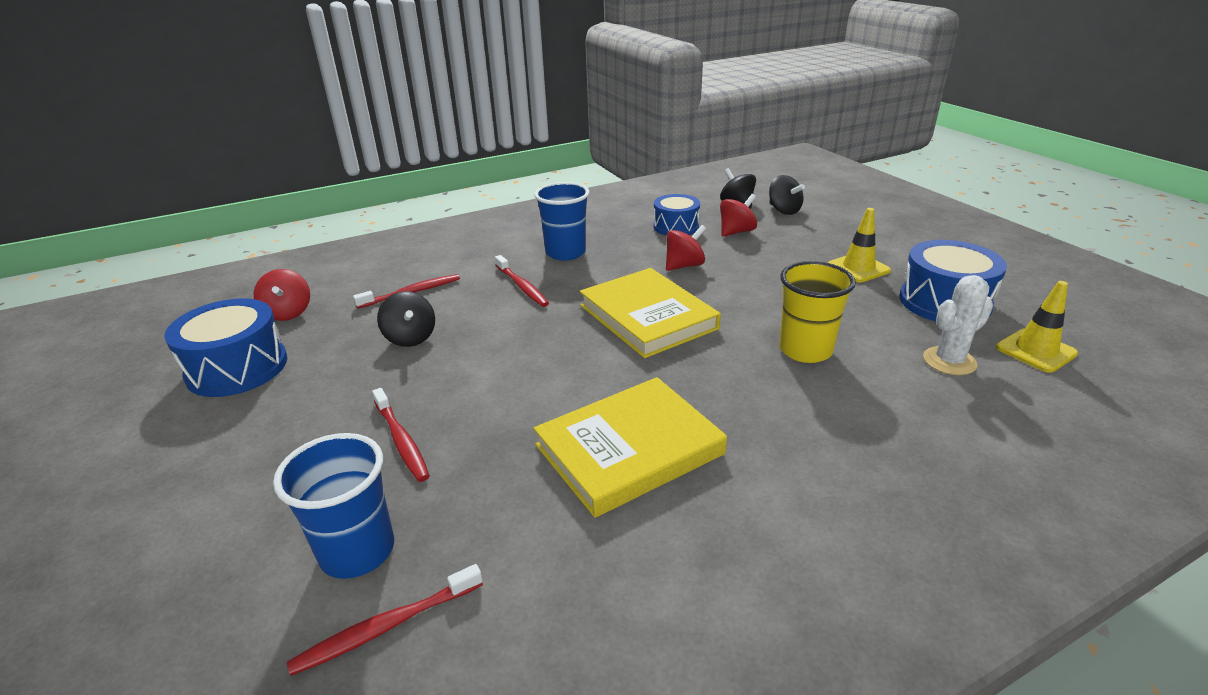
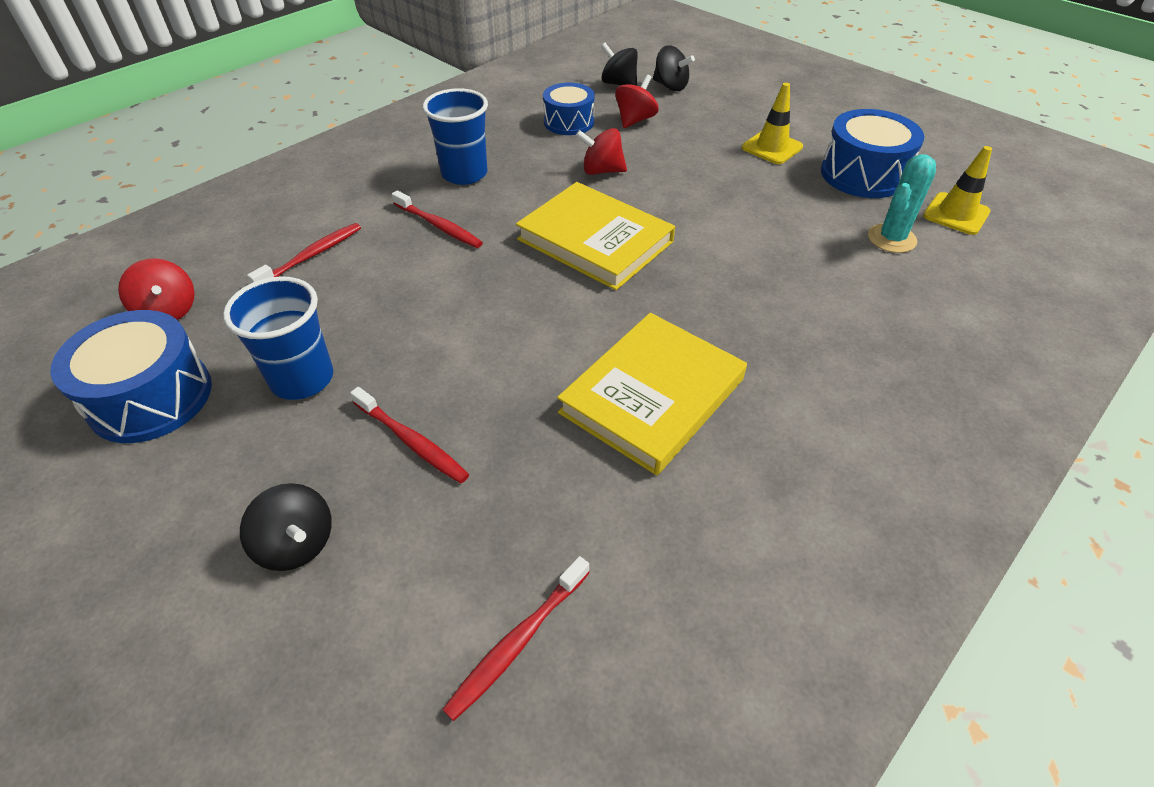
camera: 20 degrees left, 15 degrees up
blue cup [273,433,394,579] -> blue cup moved to [223,276,333,400]
black spinning top [377,291,435,347] -> black spinning top moved to [240,483,332,571]
red spinning top [666,225,706,271] -> red spinning top turned 120 degrees counterclockwise [576,128,627,175]
yellow cup [779,261,856,363] -> none
white cactus [923,275,993,375] -> turquoise cactus [868,154,936,253]

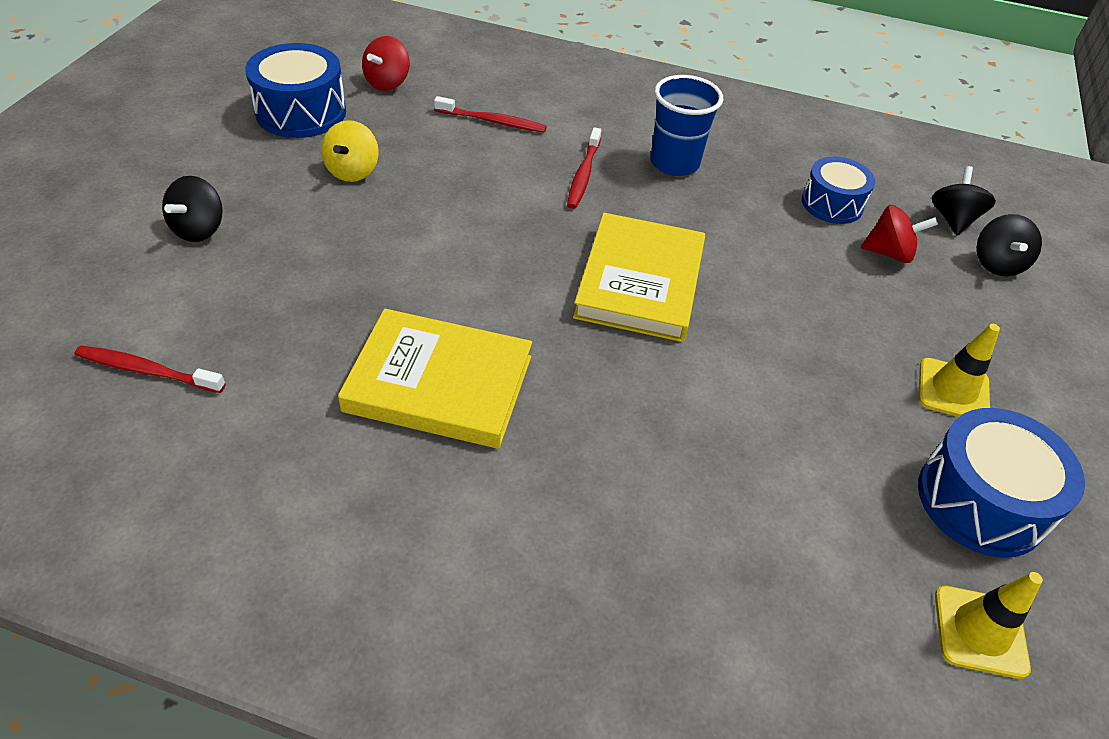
camera: 60 degrees right, 0 degrees up
blue cup [223,276,333,400] -> yellow spinning top [321,120,379,182]
red toothbrush [350,387,469,483] -> none
red spinning top [576,128,627,175] -> none
turquoise cactus [868,154,936,253] -> none

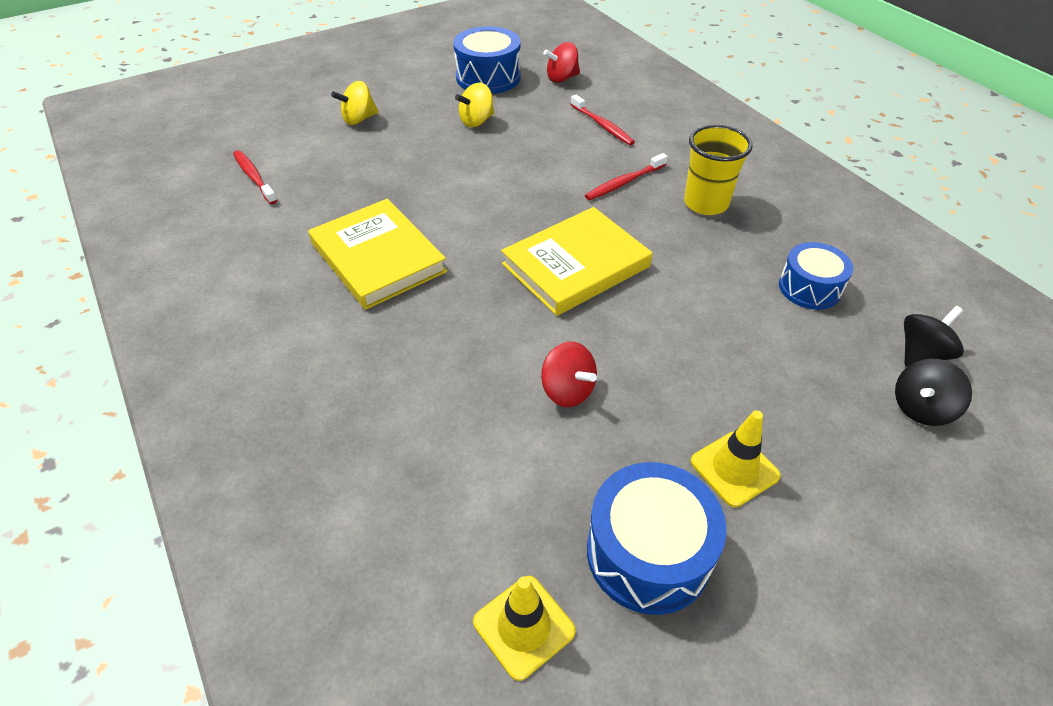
camera: 45 degrees right, 0 degrees up
black spinning top [162,176,222,242] -> yellow spinning top [331,81,379,125]
blue cup [651,75,723,176] -> yellow cup [684,125,753,215]
red spinning top [861,205,938,263] -> red spinning top moved to [541,342,597,407]

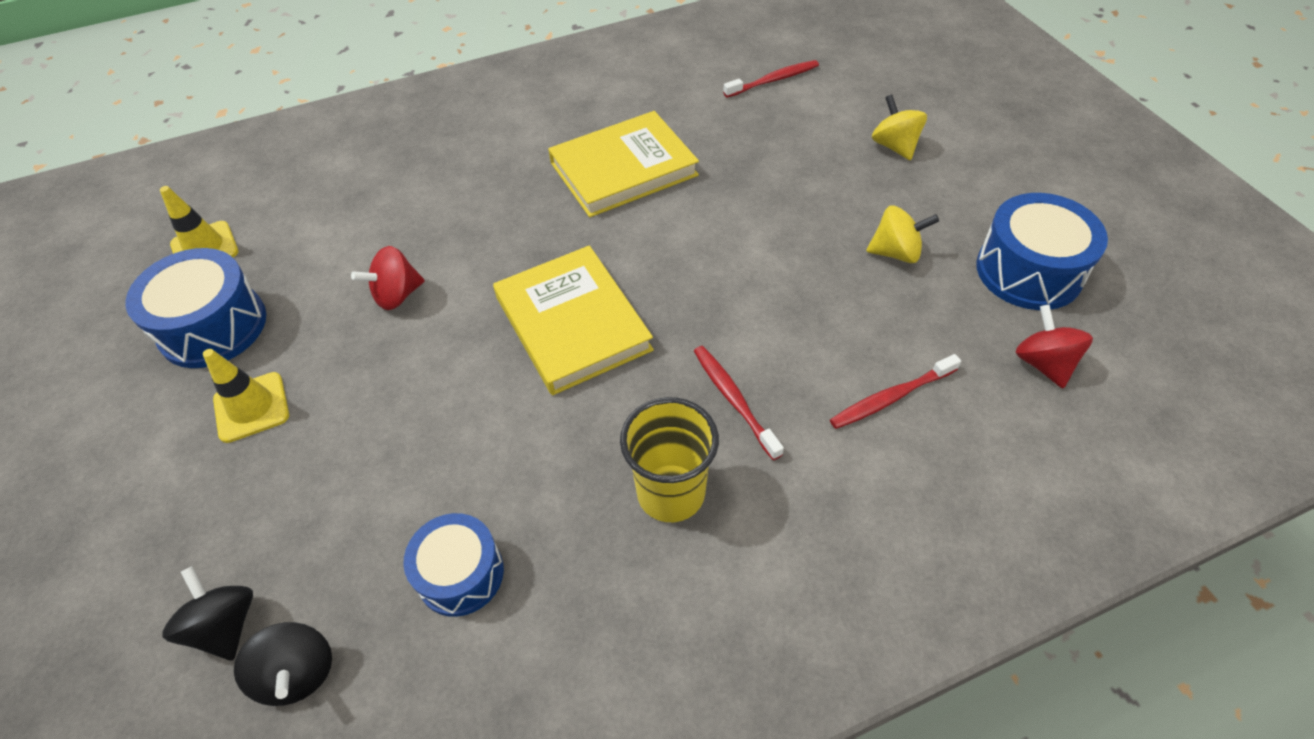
camera: 100 degrees right, 5 degrees up
yellow spinning top [455,83,495,127] -> yellow spinning top turned 120 degrees clockwise [866,205,939,263]

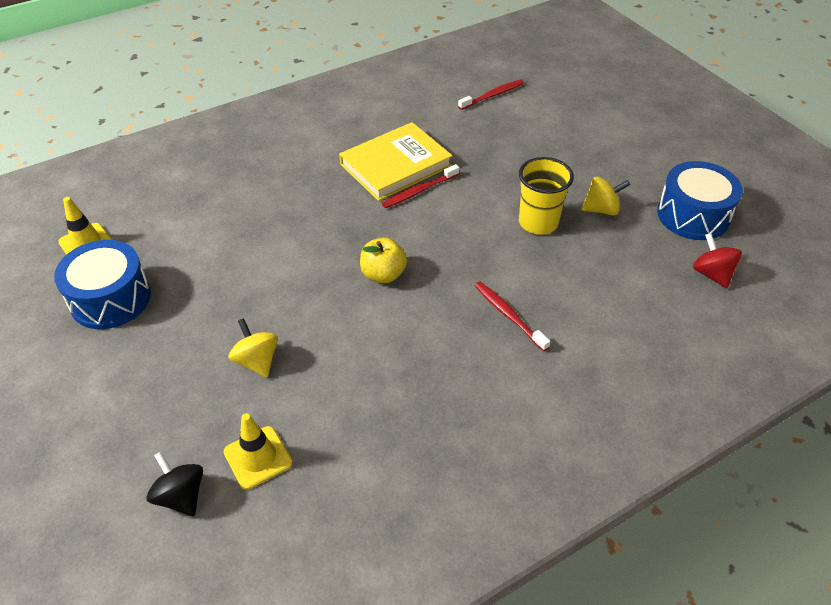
camera: 10 degrees left, 5 degrees down
yellow traffic cone [203,349,289,443] -> yellow traffic cone moved to [223,413,292,490]
black spinning top [234,622,332,706] -> none
red spinning top [351,246,425,310] -> none
blue drum [403,513,504,617] -> none
yellow book [493,246,654,395] -> yellow apple [360,237,407,283]
yellow cup [620,397,719,522] -> yellow cup moved to [519,157,574,235]
red toothbrush [830,354,961,429] -> red toothbrush moved to [382,164,459,208]
yellow spinning top [872,94,927,160] -> yellow spinning top moved to [229,318,278,378]

